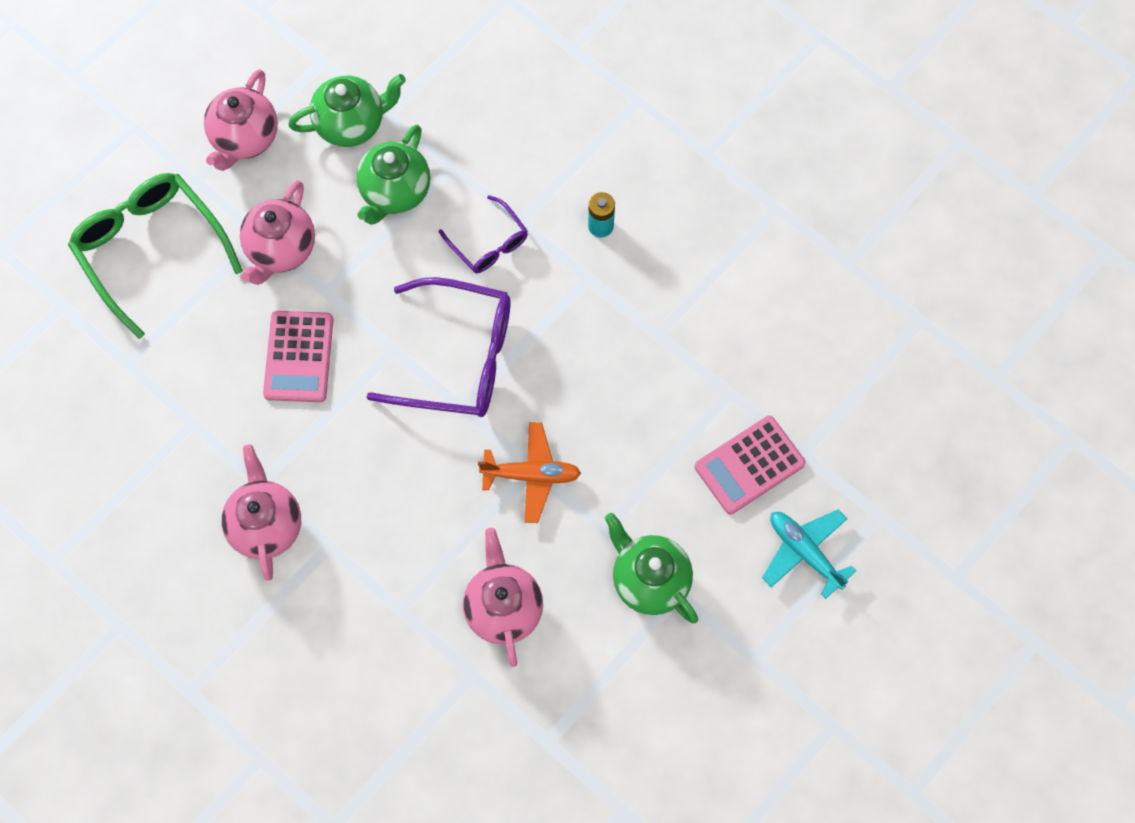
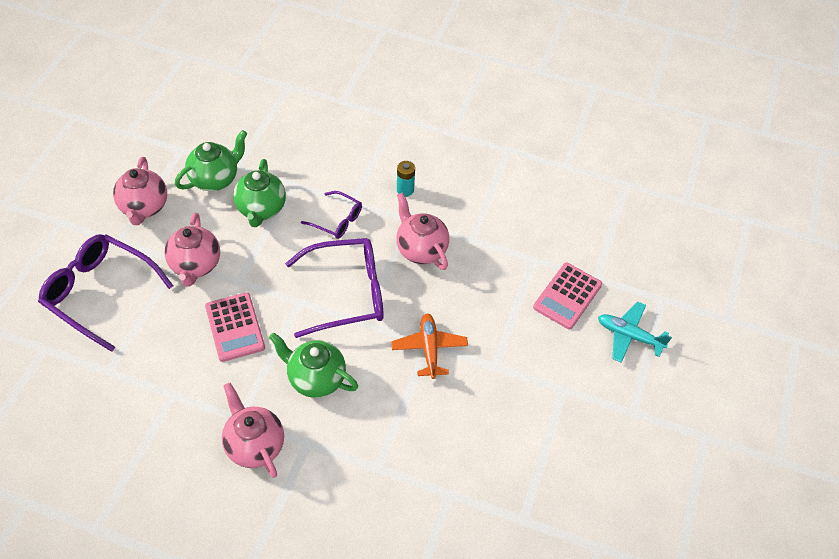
camera: 25 degrees left, 15 degrees down
green glasses [68,173,243,339] -> purple glasses [38,234,173,352]
pink teapot [463,528,543,667] -> pink teapot moved to [396,192,449,270]
orange plane [478,422,581,523] -> orange plane turned 75 degrees counterclockwise [391,314,468,379]
green teapot [605,513,698,623] -> green teapot moved to [269,332,358,398]

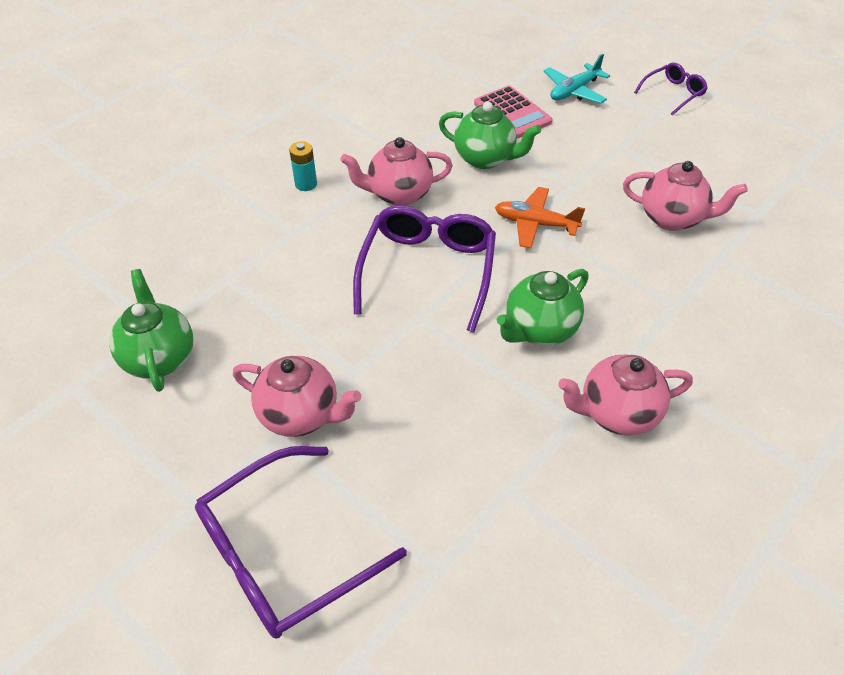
camera: 65 degrees left, 5 degrees down
pink teapot [113,157,167,225] -> pink teapot moved to [623,161,748,231]
pink calculator [205,292,265,362] -> none
green teapot [233,159,286,227] -> green teapot moved to [439,102,541,169]
purple glasses [301,191,362,239] -> purple glasses moved to [634,62,708,116]

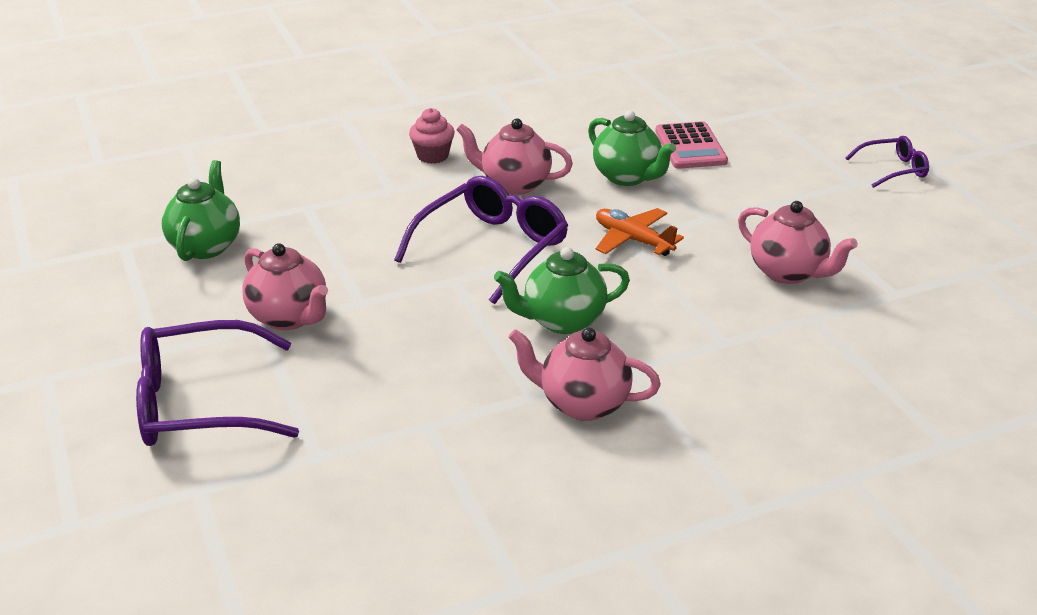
camera: 25 degrees right, 15 degrees down
turquoise battery [289,141,317,191] -> pink cupcake [409,108,455,164]
turquoise plane [543,54,610,104] -> none

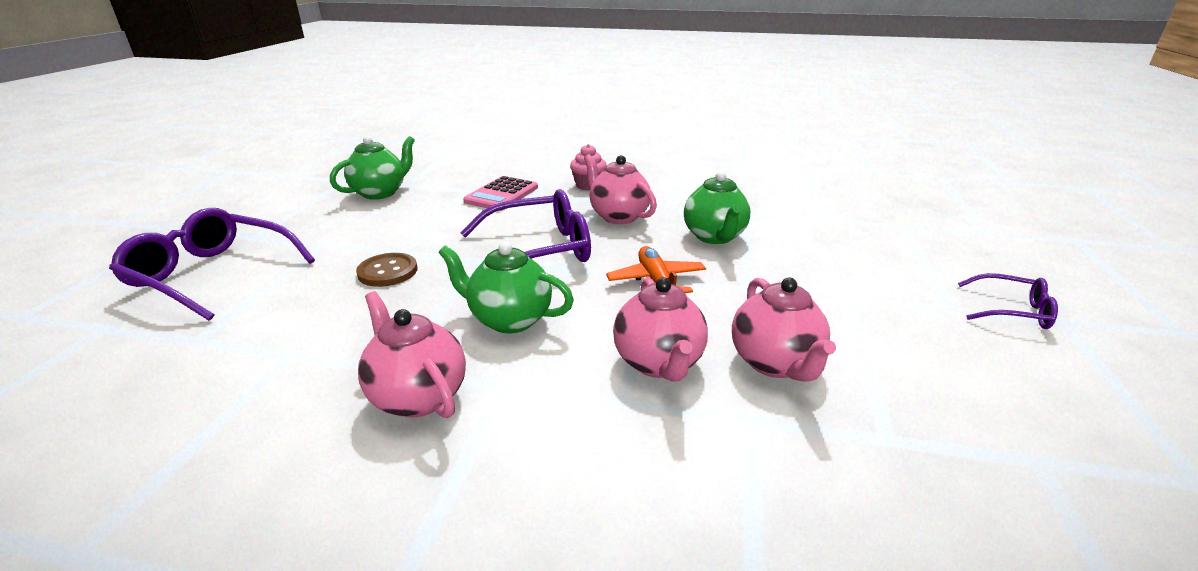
camera: 35 degrees right, 5 degrees down
pink teapot [242,243,328,330] -> pink teapot moved to [613,277,708,382]
pink calculator [655,121,728,169] -> pink calculator moved to [463,176,538,211]
none -> brown button [356,253,418,287]

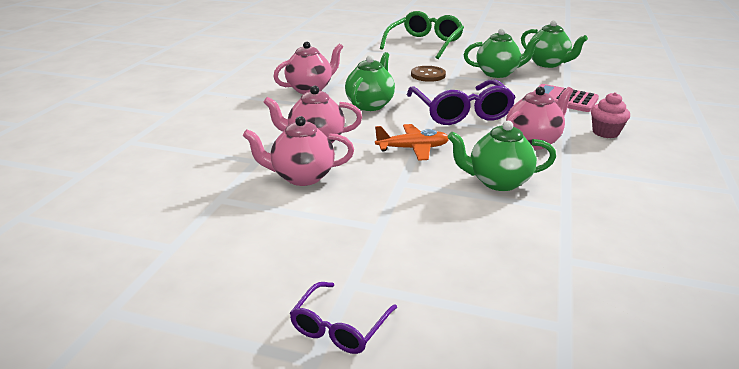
camera: 95 degrees right, 0 degrees up
purple glasses [109,208,315,321] -> green glasses [380,11,464,59]
none -> green teapot [463,28,540,78]

